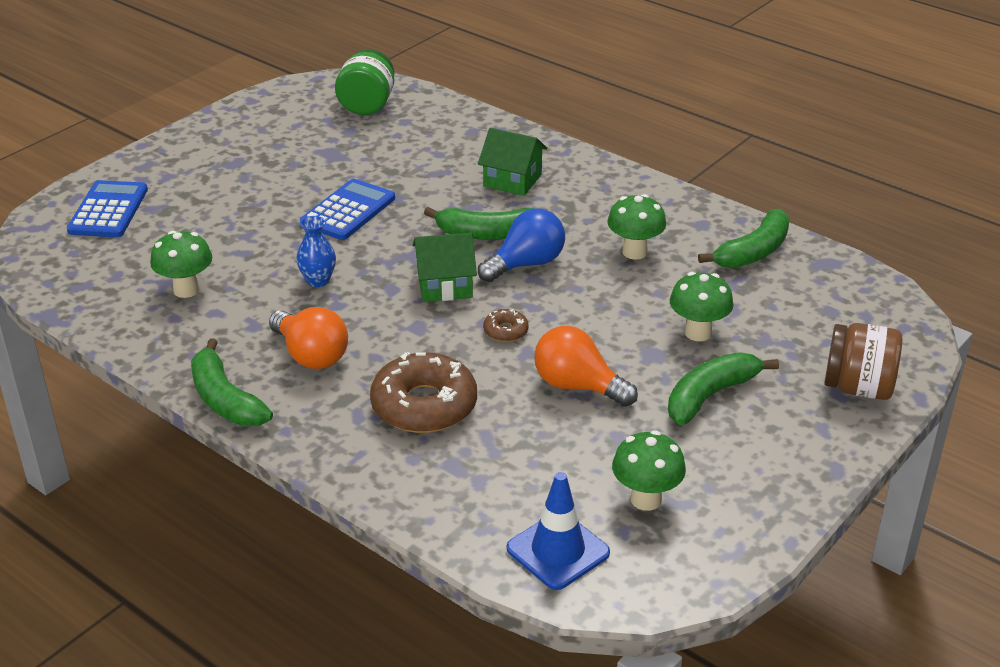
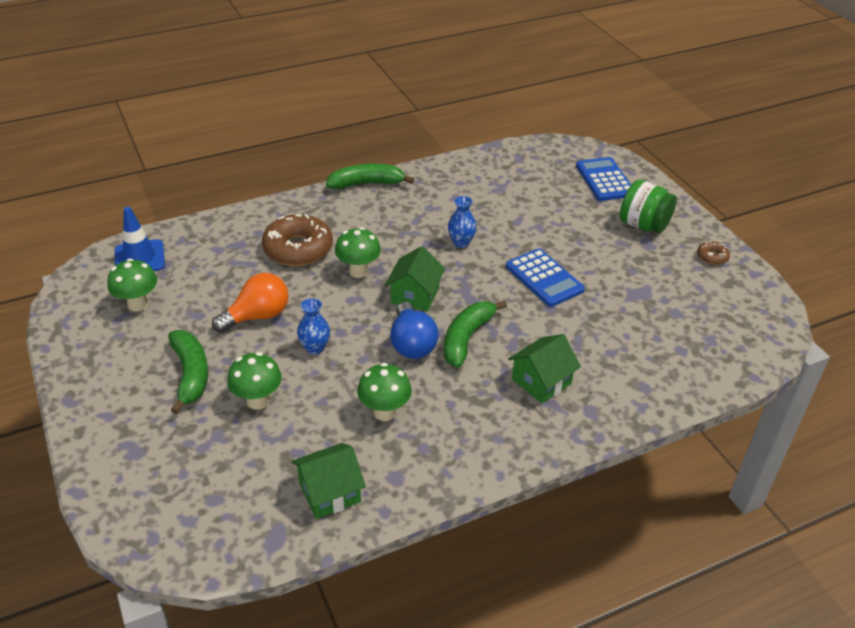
camera: 115 degrees right, 5 degrees up
blue calculator [67,180,148,237] -> blue calculator turned 135 degrees counterclockwise [576,157,631,201]
green mushroom [150,231,212,298] -> green mushroom moved to [335,227,381,278]
orange light bulb [269,307,348,369] -> none
green jar [335,49,394,115] -> green jar moved to [620,179,677,233]
brown donut [483,309,529,342] -> brown donut moved to [697,241,730,265]
green banana [698,209,790,268] -> green house [292,443,366,519]
brown jar [825,323,902,400] -> none
none -> blue vase [297,298,330,355]

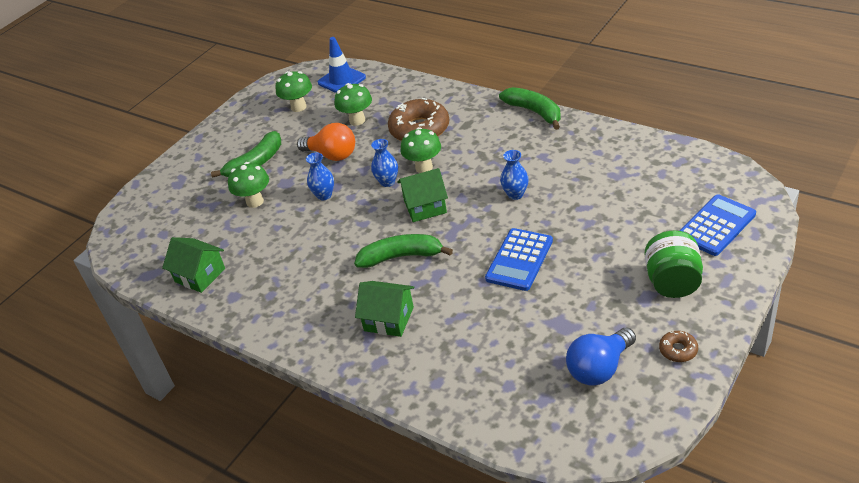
camera: 65 degrees right, 0 degrees up
green mushroom [357,363,412,421] -> green mushroom moved to [334,83,372,126]
blue light bulb [390,302,439,359] -> blue light bulb moved to [566,328,636,386]
none -> blue vase [371,139,398,187]

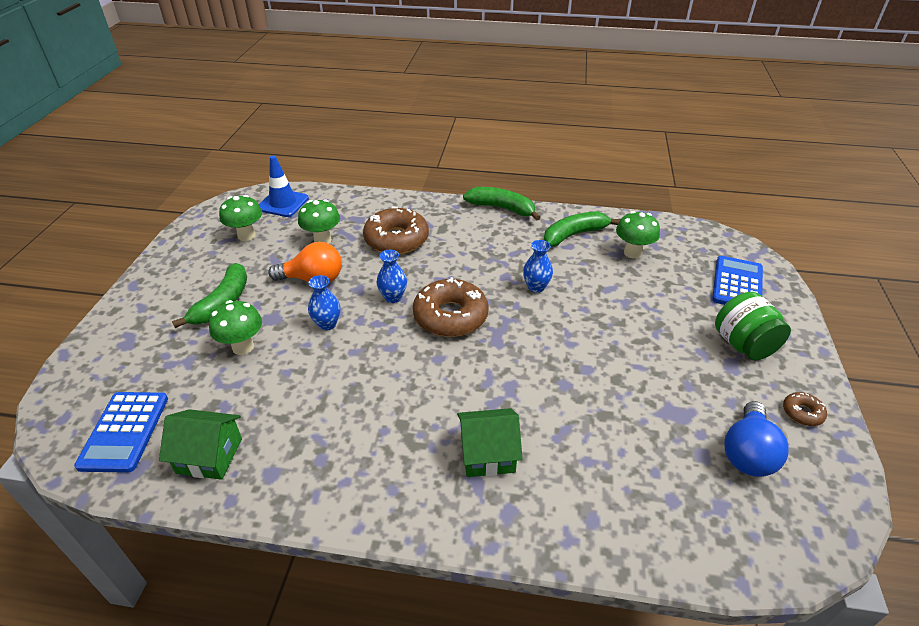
camera: 30 degrees left, 0 degrees up
green banana [354,234,453,268] -> green banana moved to [544,211,620,247]
green house [397,168,448,222] -> brown donut [413,278,489,337]
green mushroom [400,127,441,173] -> green mushroom moved to [616,211,660,259]
blue calculator [485,228,553,291] -> blue calculator moved to [74,392,168,473]

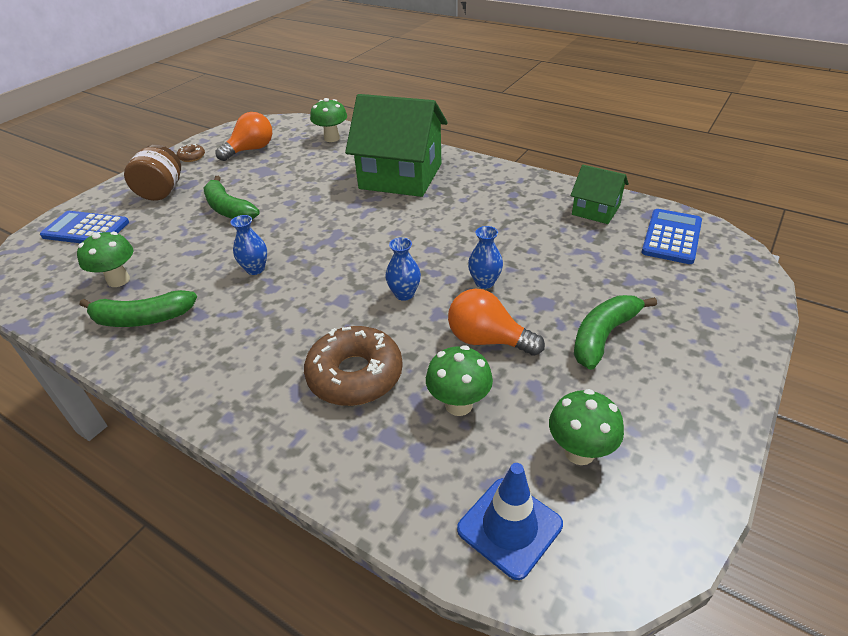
camera: 155 degrees left, 0 degrees up
green mushroom [209,300,262,355] -> green mushroom moved to [310,98,347,142]
brown donut [413,278,489,337] -> none
green house [457,408,523,477] -> green house [345,94,448,197], size x1.97
green banana [463,187,541,221] -> green banana moved to [204,176,260,220]
blue calculator [712,256,763,305] -> blue calculator turned 60 degrees clockwise [40,211,129,243]
green jar [715,292,791,361] -> brown jar [124,145,181,201]
blue light bulb [724,401,789,477] -> orange light bulb [216,112,272,161]

